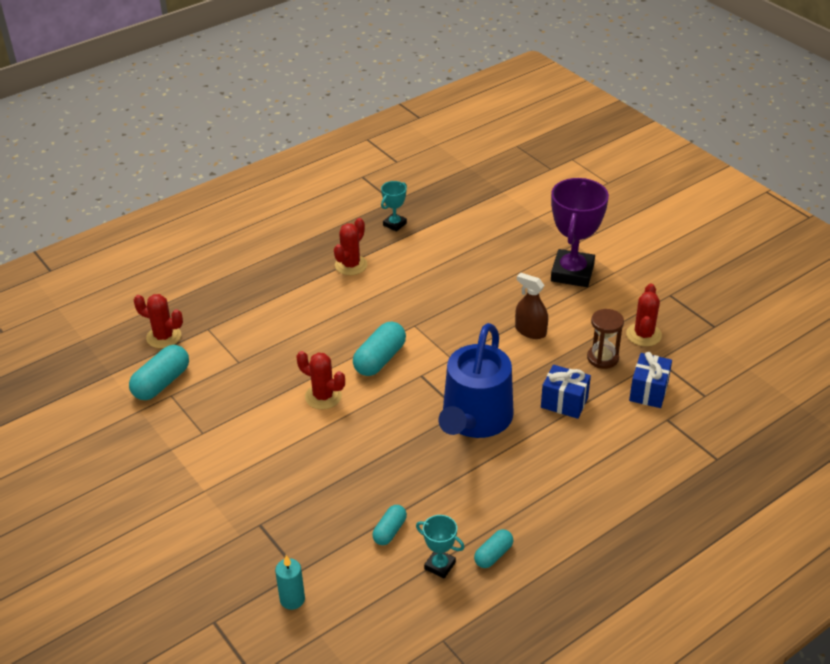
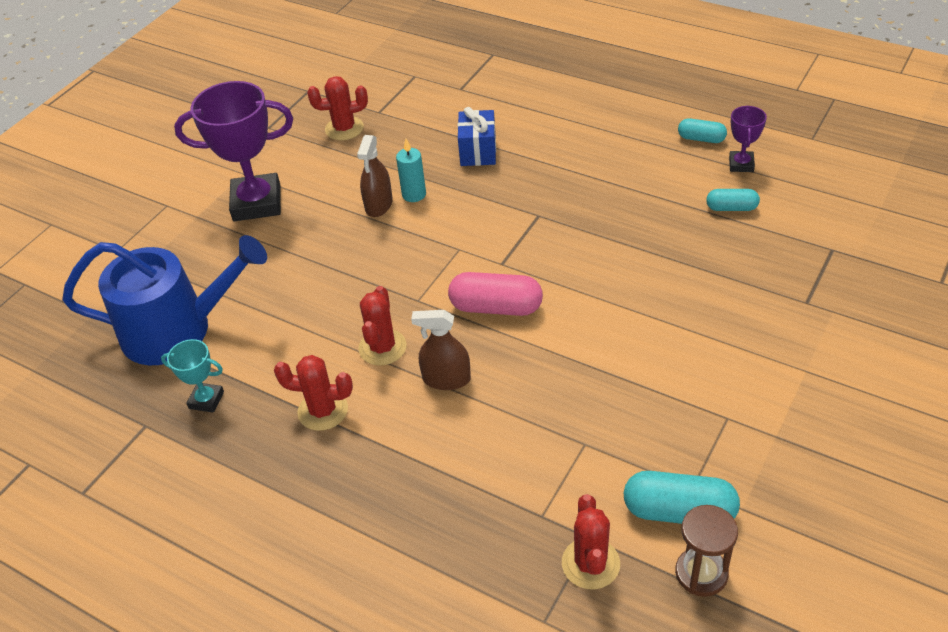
camera: 110 degrees left, 5 degrees up
turquoise candle [275,555,305,610] -> turquoise candle moved to [396,139,426,202]
red cactus [297,351,345,409] -> red cactus moved to [358,286,406,366]
turquoise capsule [353,322,406,376] -> pink capsule [448,272,543,316]
turquoise trophy [416,515,465,579] -> purple trophy [729,105,767,172]
blue watering can [439,323,514,438] -> blue watering can moved to [62,235,267,365]
brown hourglass [587,309,624,369] -> brown hourglass moved to [675,505,738,597]
blue gift [629,352,672,408] -> none
none -> brown spray bottle [411,310,471,390]

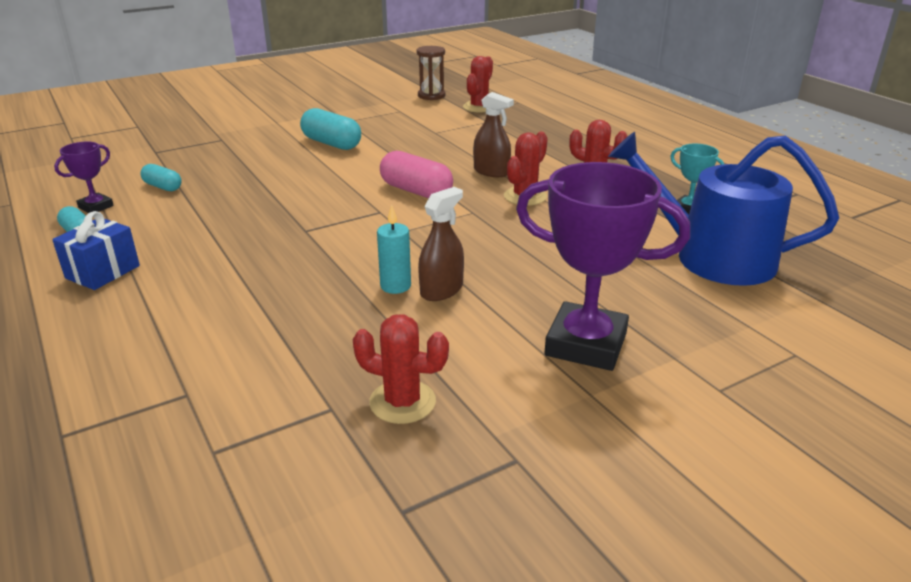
camera: 155 degrees left, 15 degrees down
blue gift [458,107,496,166] -> blue gift moved to [52,211,140,290]
turquoise capsule [624,471,740,524] -> turquoise capsule moved to [300,108,361,150]

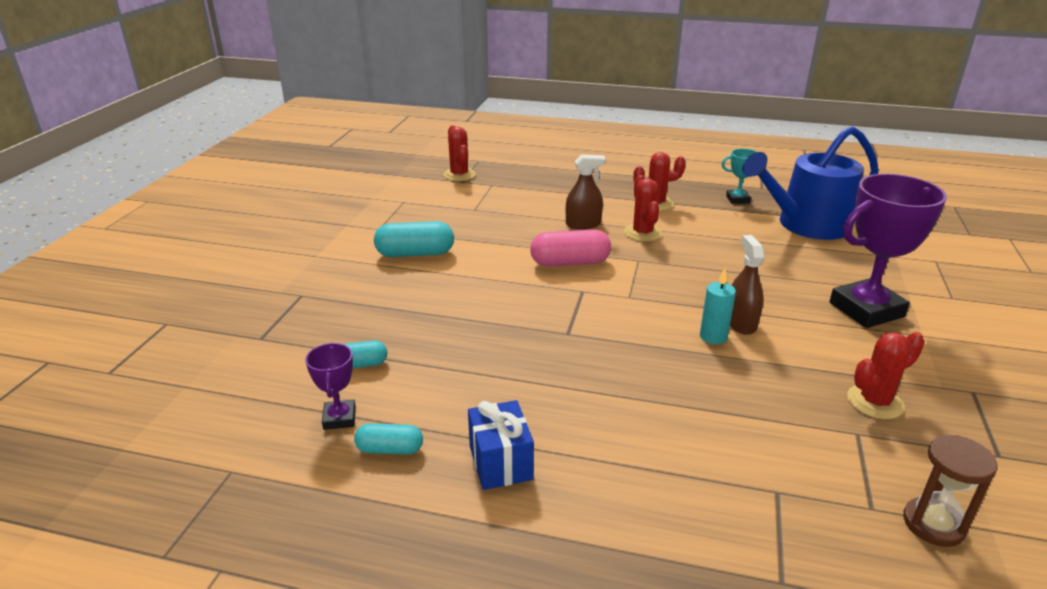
camera: 45 degrees left, 0 degrees up
brown hourglass [417,46,445,100] -> brown hourglass moved to [903,435,998,547]

